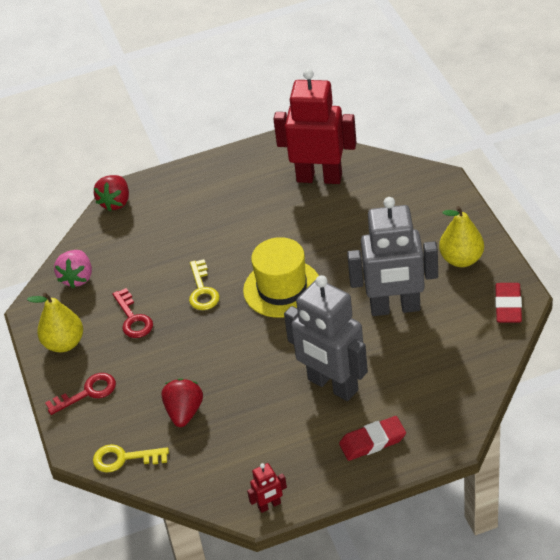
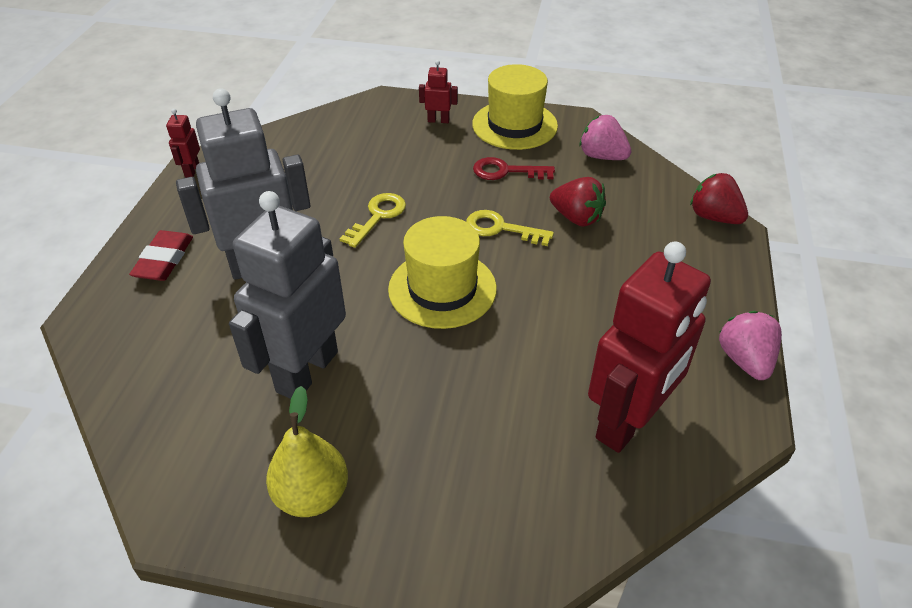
camera: 115 degrees right, 0 degrees up
yellow pear [27,292,83,352] -> yellow hat [472,64,558,150]
red key [45,373,116,415] -> red robot [419,60,458,123]
yellow key [93,444,169,473] -> yellow key moved to [339,193,406,248]
red strawberry [161,379,203,427] -> red strawberry moved to [550,177,606,227]
red eraser [495,283,522,323] -> none
none -> pink strawberry [719,311,782,380]

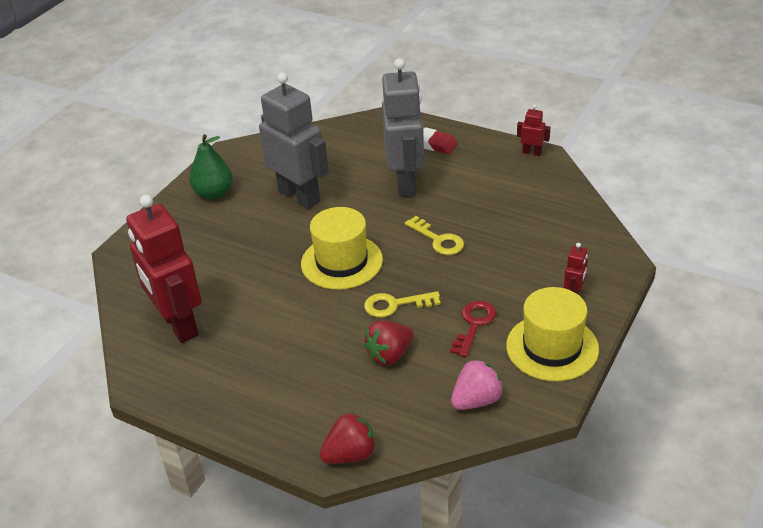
camera: 110 degrees right, 5 degrees down
yellow pear [266,386,348,517] -> green pear [189,134,233,200]
yellow key [466,210,554,246] -> yellow key turned 135 degrees counterclockwise [364,291,441,318]
pink strawberry [719,311,782,380] -> none

